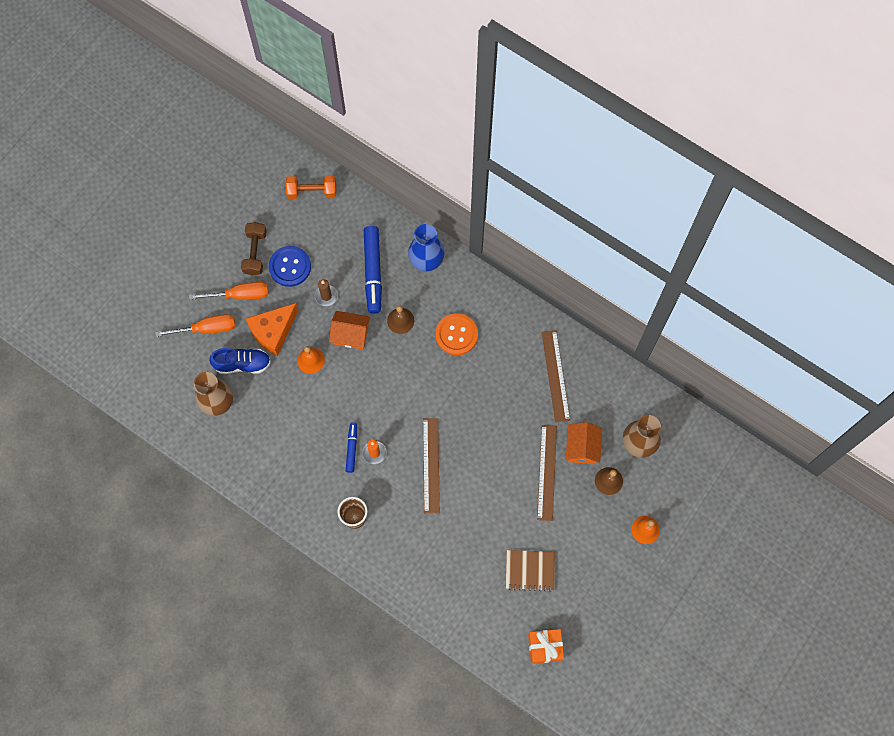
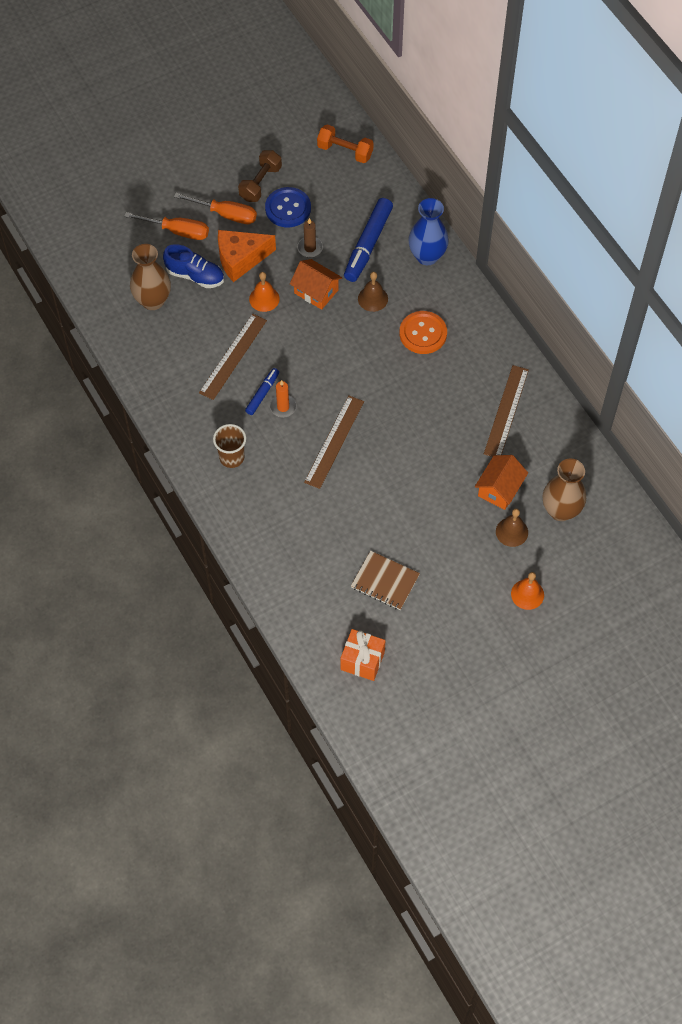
camera: 25 degrees right, 10 degrees down
brown ruler [537,425,557,521] -> brown ruler moved to [199,314,267,400]

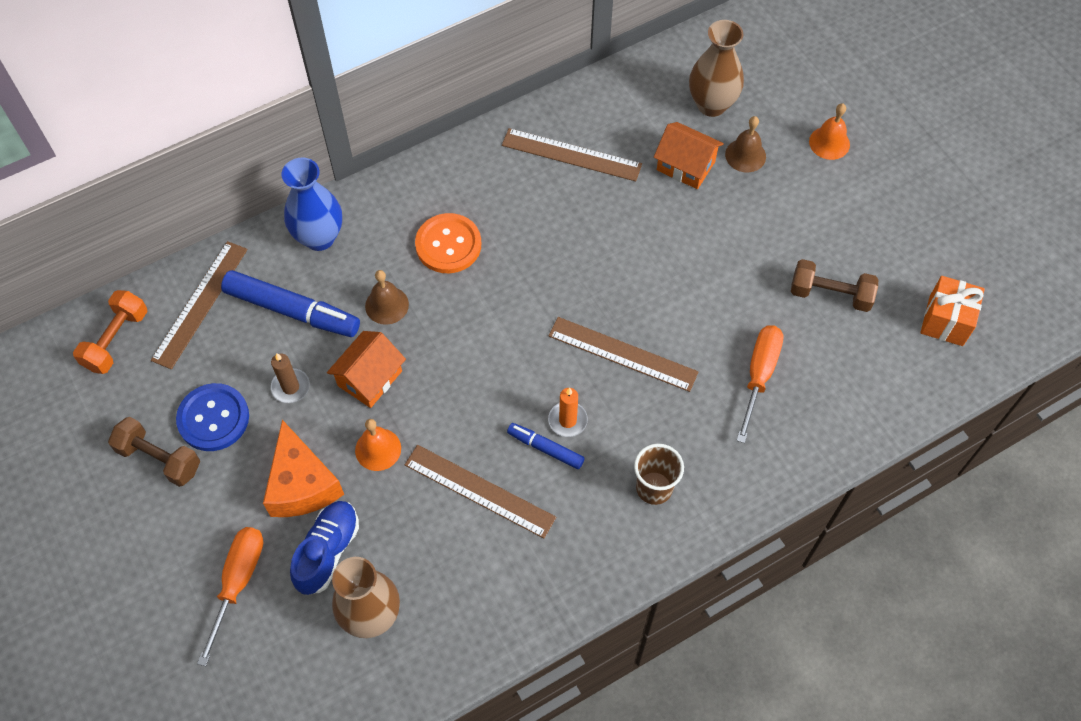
camera: 90 degrees left, 0 degrees up
orange screwdriver [174,193,257,224] -> orange screwdriver moved to [736,325,784,443]
brown notebook [351,551,420,610] -> brown dumbbell [791,259,878,312]
none -> brown ruler [151,241,248,369]

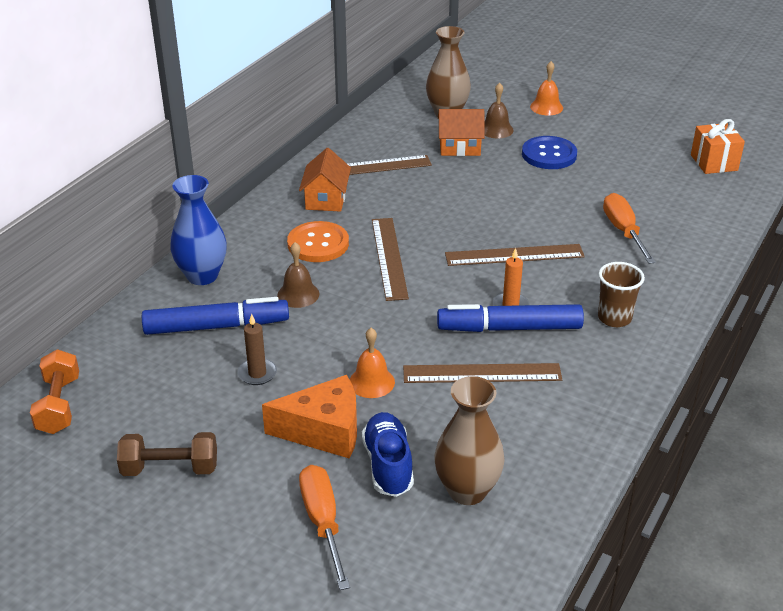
camera: 30 degrees left, 25 degrees down
brown ruler [151,241,248,369] -> brown ruler moved to [372,218,409,301]
blue button [176,383,249,451] -> blue button moved to [522,136,577,169]
orange cheese [263,420,344,517] -> orange cheese turned 45 degrees counterclockwise [262,375,357,459]
orange house [327,331,406,408] -> orange house moved to [299,148,351,212]
blue marker [507,423,585,469] -> blue marker [437,304,584,332], size x1.85
brown dumbbell [791,259,878,312] -> none

